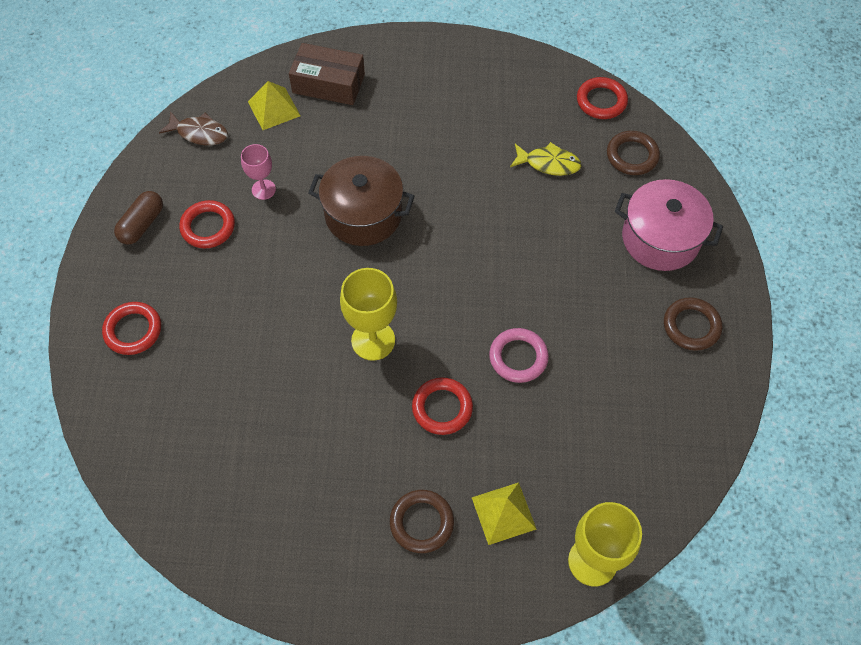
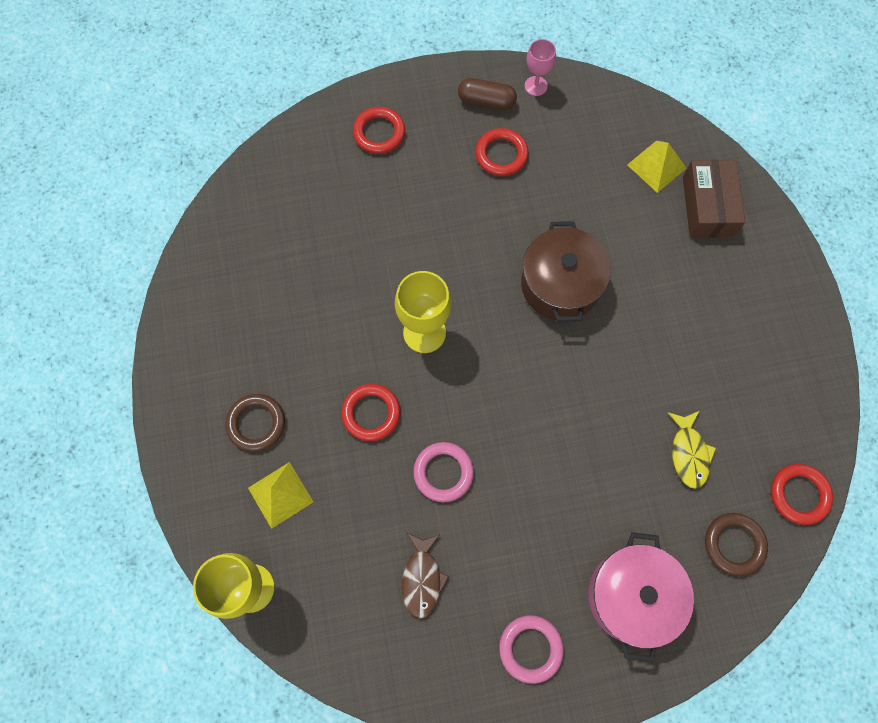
camera: 75 degrees right, 10 degrees up
brown fish [159,111,228,145] -> brown fish moved to [402,533,450,619]
pink goblet [241,144,276,200] -> pink goblet moved to [525,39,556,96]
brown ring [664,297,722,351] -> pink ring [499,615,564,684]

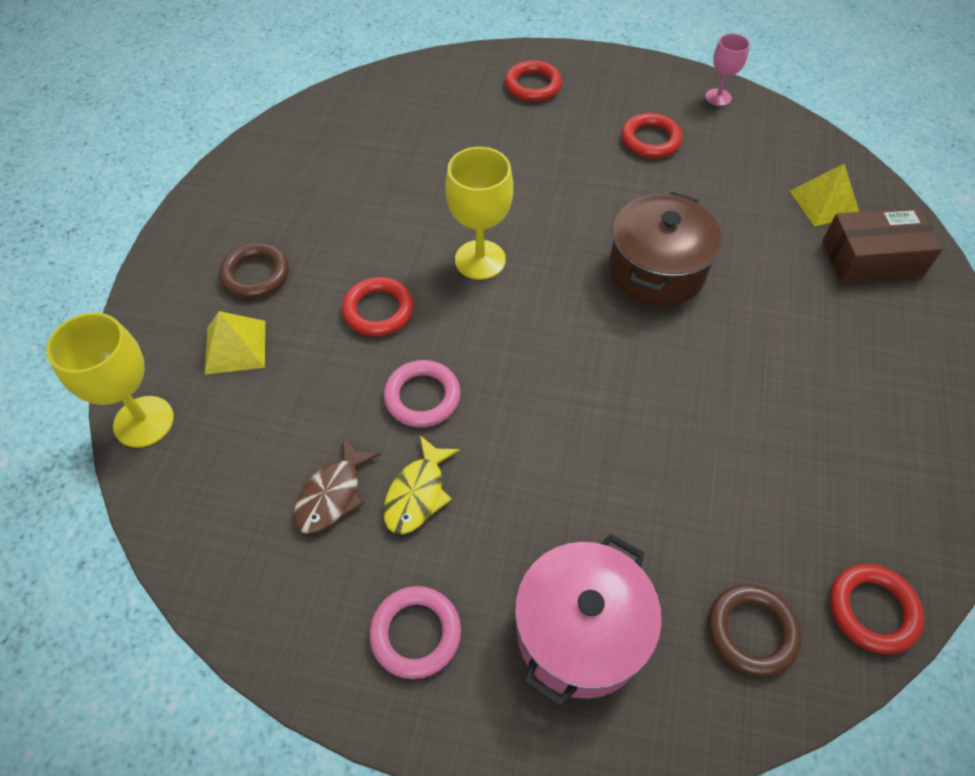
camera: 25 degrees right, 15 degrees down
brown capsule [458,78,517,110] -> none
yellow fish [668,411,716,489] -> yellow fish moved to [383,436,460,534]
brown box [683,160,745,237] -> brown box turned 60 degrees clockwise [822,208,943,282]

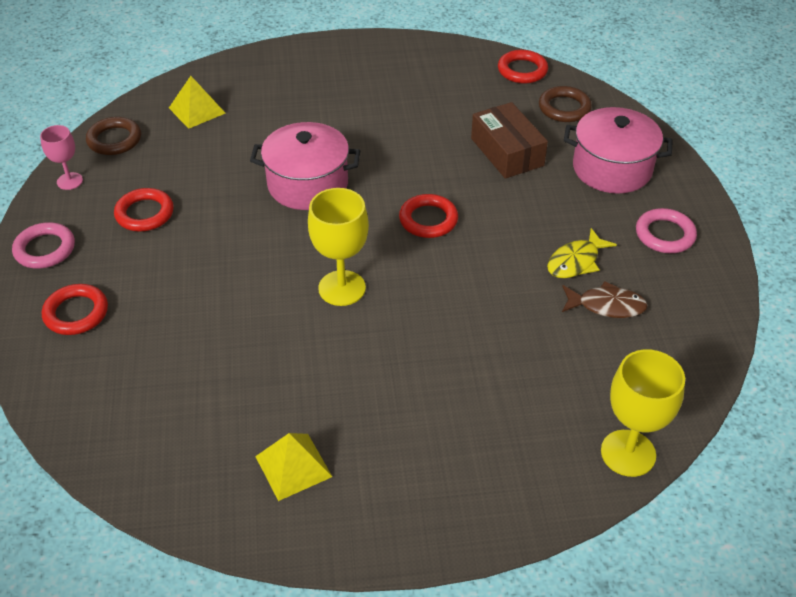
camera: 110 degrees left, 10 degrees down
yellow pyramid [205,311,265,374] -> yellow pyramid moved to [255,433,332,501]
brown ring [219,243,289,299] -> brown ring moved to [86,117,141,155]
red ring [342,277,414,336] -> red ring moved to [399,194,458,238]
yellow fish [383,436,460,534] -> yellow fish turned 135 degrees clockwise [547,228,617,278]
pink ring [384,360,460,427] -> pink ring moved to [12,222,75,269]
brown pot [609,192,722,307] -> pink pot [250,122,360,210]
brown box [822,208,943,282] -> brown box moved to [471,102,548,179]

